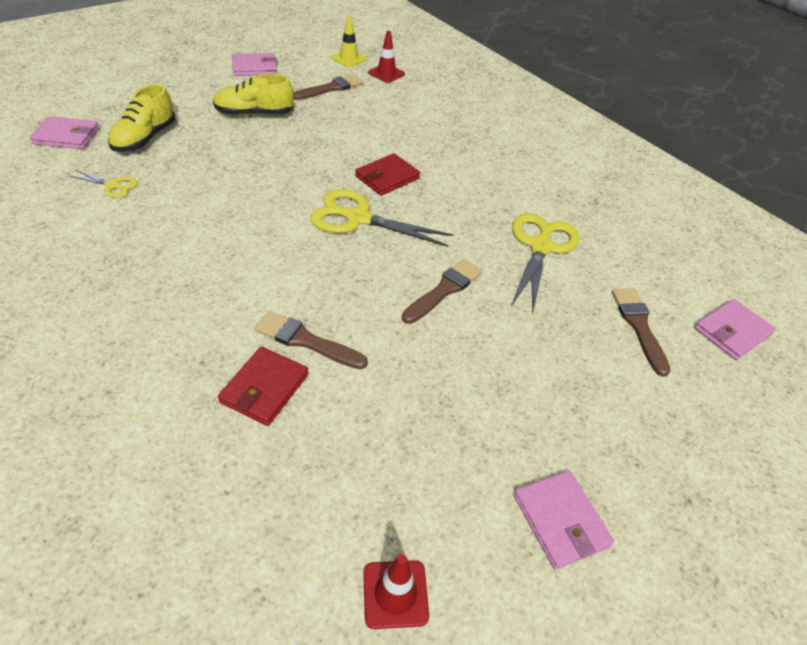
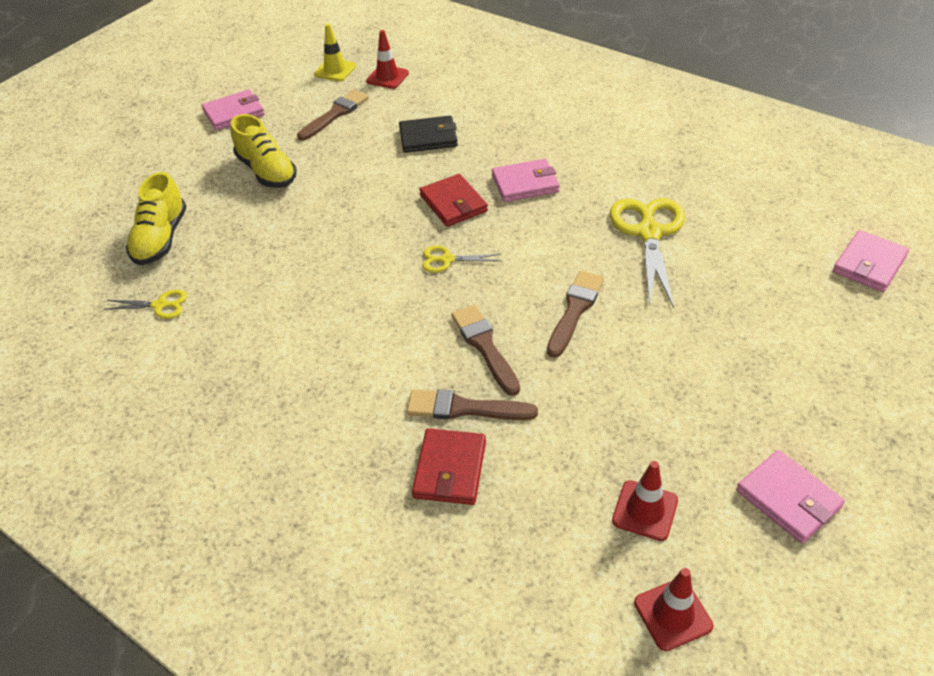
camera: 10 degrees left, 0 degrees up
pink wallet [30,116,99,149] -> pink wallet moved to [492,159,560,202]
yellow shoe [213,74,294,116] -> yellow shoe turned 105 degrees counterclockwise [231,114,297,188]
yellow scissors [310,189,453,247] -> yellow scissors [422,246,502,273], size x0.50
red wallet [355,153,420,196] -> red wallet turned 60 degrees counterclockwise [419,174,488,227]
brown brush [612,288,671,377] -> brown brush moved to [451,305,520,396]
none -> black wallet [399,115,458,153]
none -> red traffic cone [612,461,678,541]

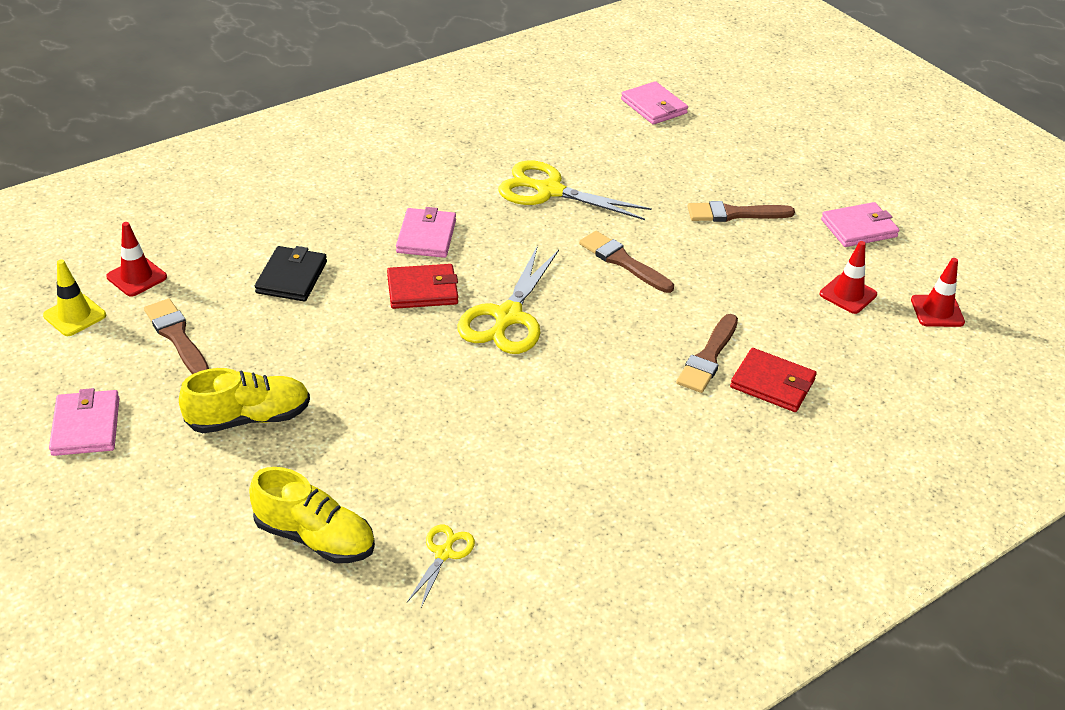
camera: 75 degrees left, 5 degrees down
yellow scissors [422,246,502,273] -> yellow scissors [458,245,559,354], size x2.00
brown brush [451,305,520,396] -> brown brush moved to [687,201,795,222]

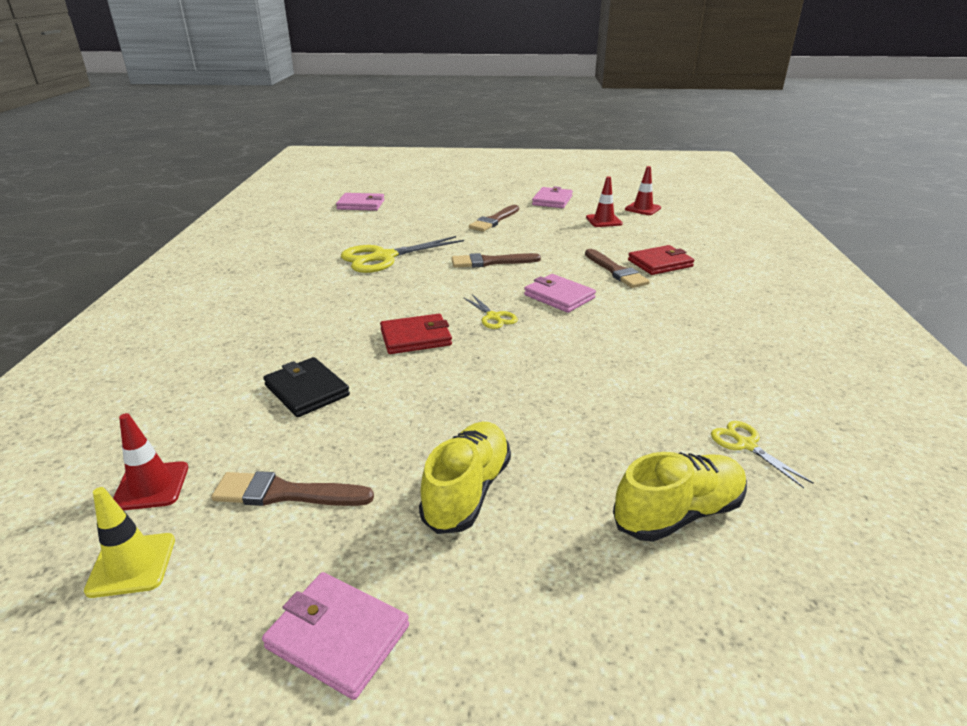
camera: 50 degrees left, 10 degrees down
red wallet [387,264,458,309] -> red wallet turned 45 degrees clockwise [380,314,452,354]
pink wallet [396,207,456,258] -> pink wallet moved to [524,274,596,313]
yellow scissors [458,245,559,354] -> yellow scissors [463,294,518,329], size x0.50

